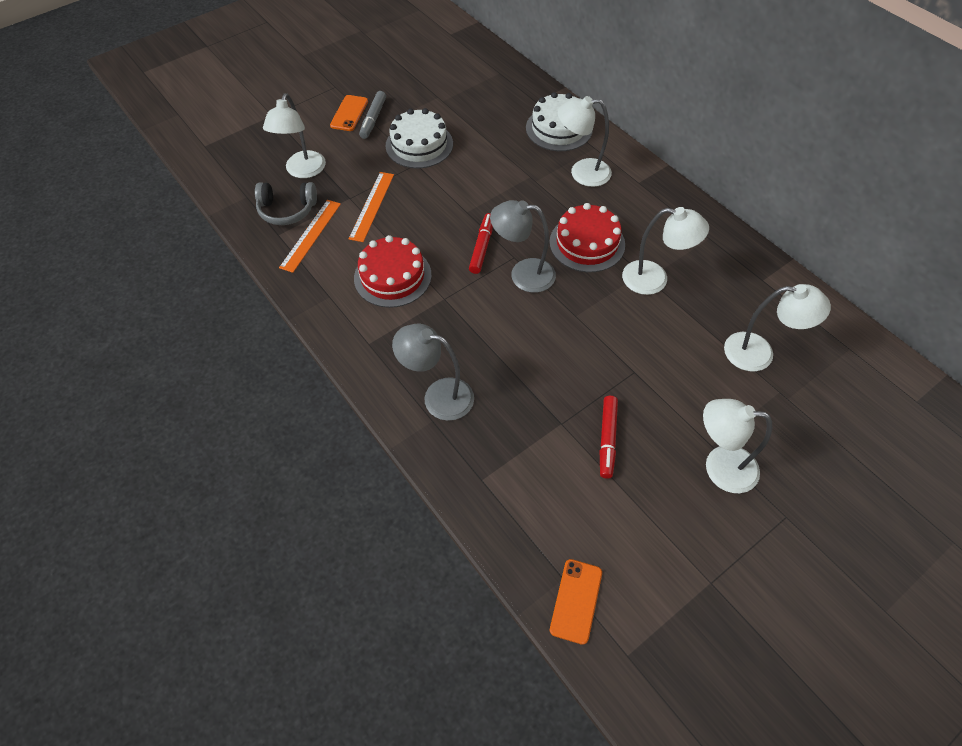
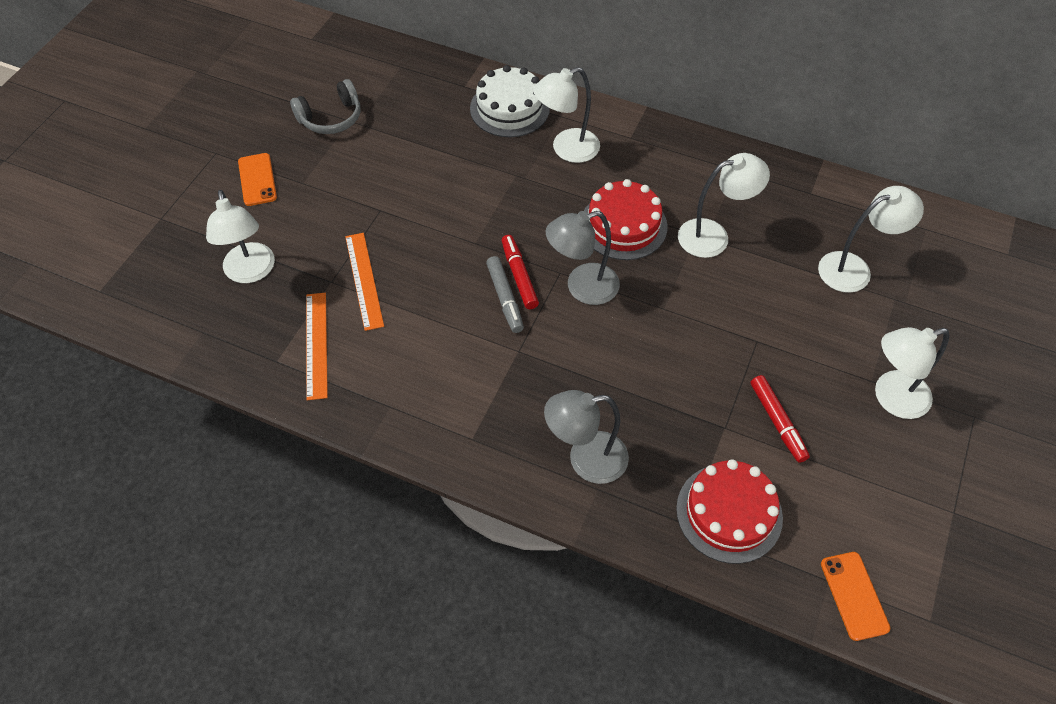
camera: 30 degrees left, 0 degrees up
grey headphones [255,182,317,225] -> grey headphones moved to [290,79,360,134]
red cake [354,235,432,308] -> red cake moved to [676,459,783,564]
grey marker [359,91,386,139] -> grey marker moved to [486,256,524,333]
white cake [385,108,453,168] -> none

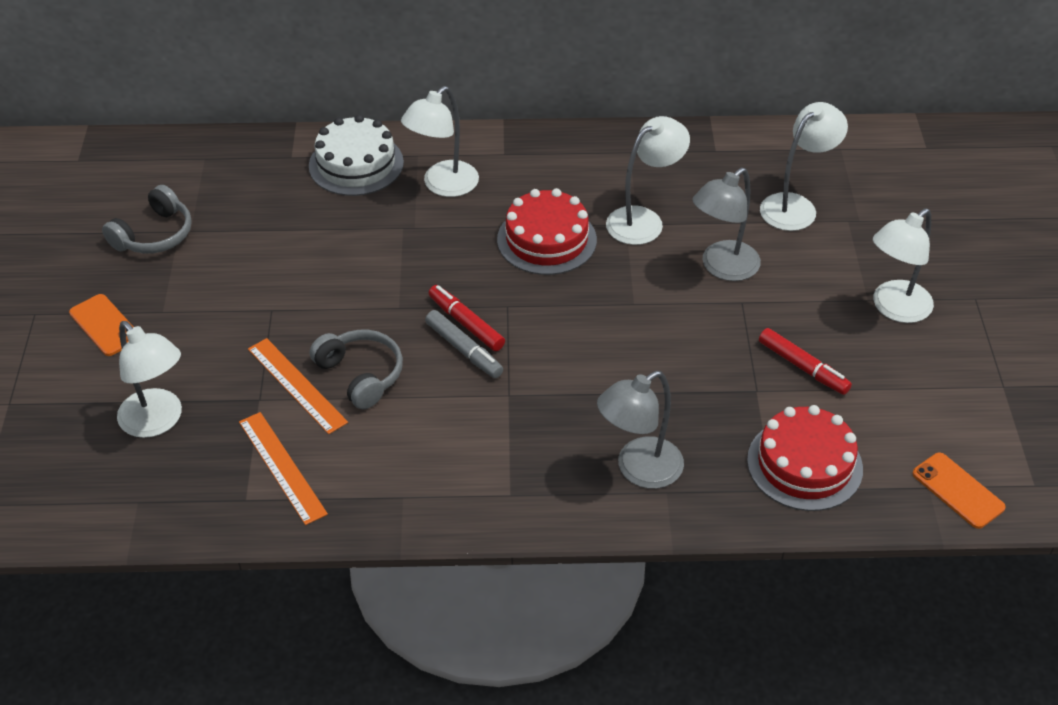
camera: 25 degrees left, 10 degrees down
grey lamp [546,211,620,305] -> grey lamp moved to [692,168,761,281]
none -> grey headphones [310,330,403,409]

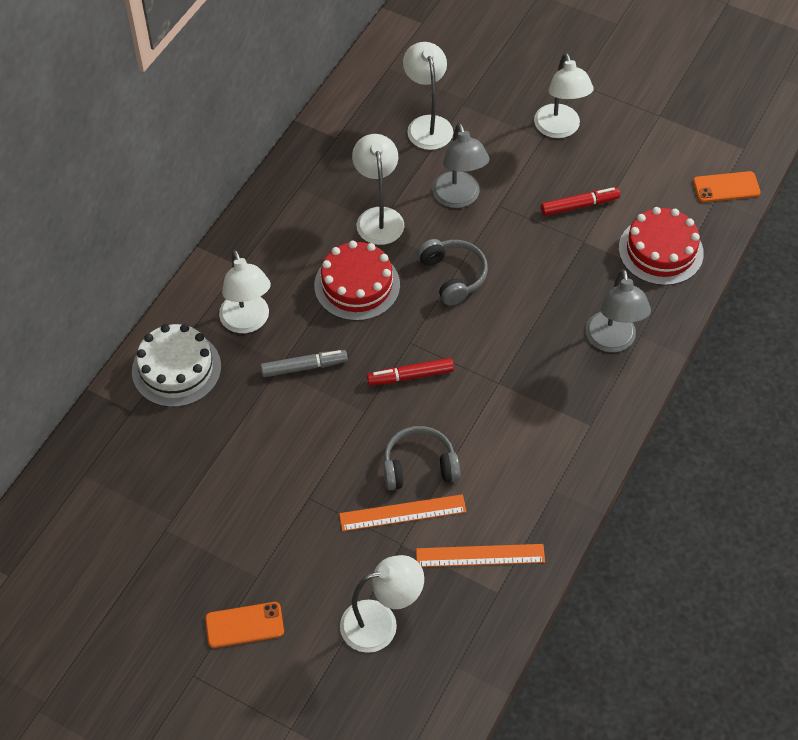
camera: 60 degrees left, 10 degrees up
grey headphones [102,185,192,254] -> grey headphones moved to [417,239,488,305]
grey marker [425,310,503,378] -> grey marker moved to [261,350,348,377]

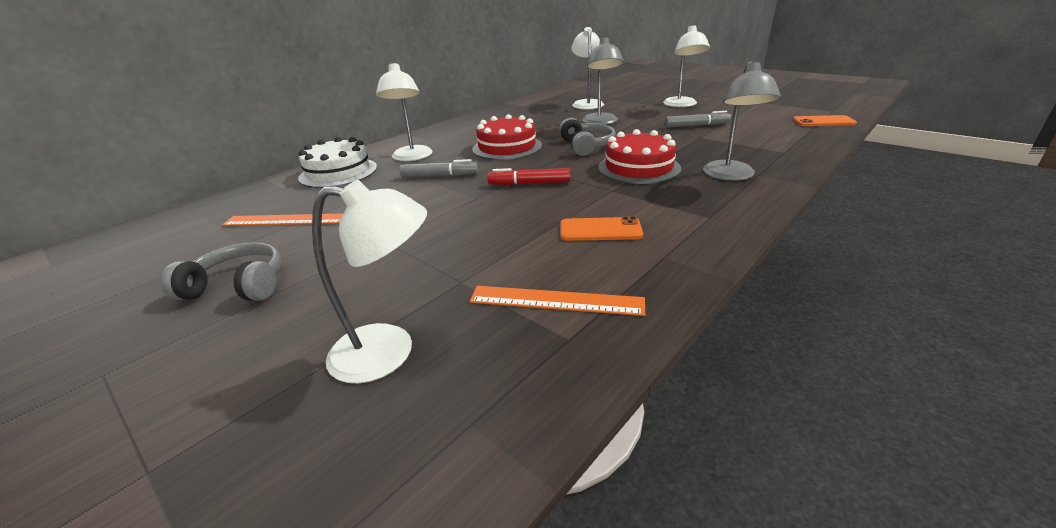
camera: 15 degrees right, 25 degrees down
orange phone [205,602,284,648] -> orange phone moved to [560,216,643,241]
orange ruler [339,494,467,531] -> orange ruler moved to [222,213,343,226]
white lamp [352,134,404,245] -> none
grey headphones [383,426,460,490] -> grey headphones moved to [161,242,282,301]
red marker [541,187,620,216] -> grey marker [665,111,731,128]
red cake [619,207,704,286] -> red cake moved to [598,129,681,184]

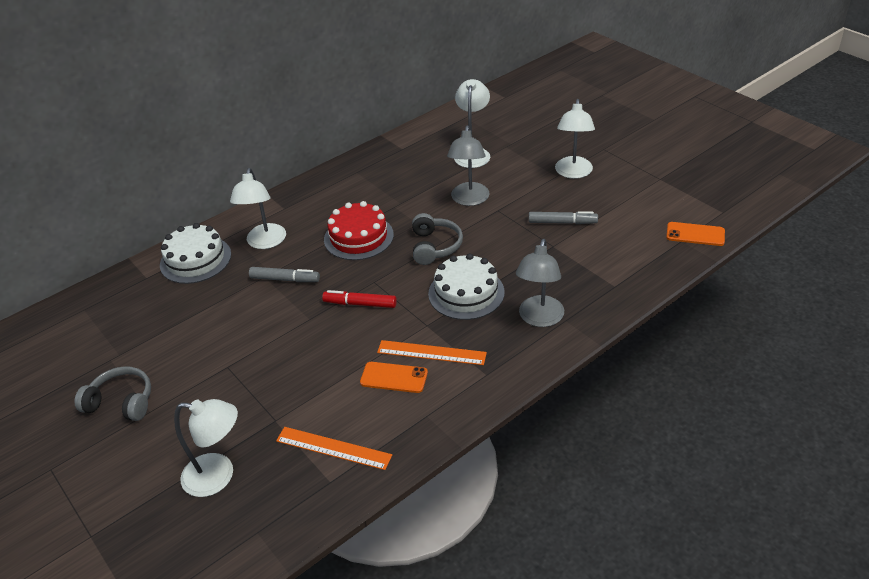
camera: 10 degrees right, 10 degrees up
orange ruler [222,213,343,226] -> orange ruler moved to [377,340,487,365]
red cake [598,129,681,184] -> white cake [428,253,505,320]

